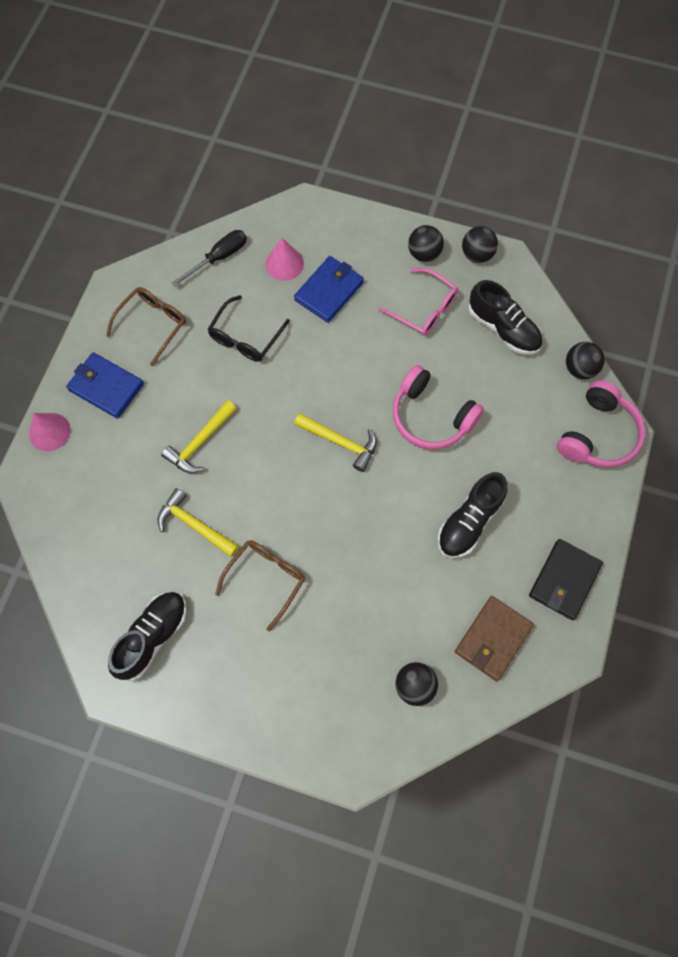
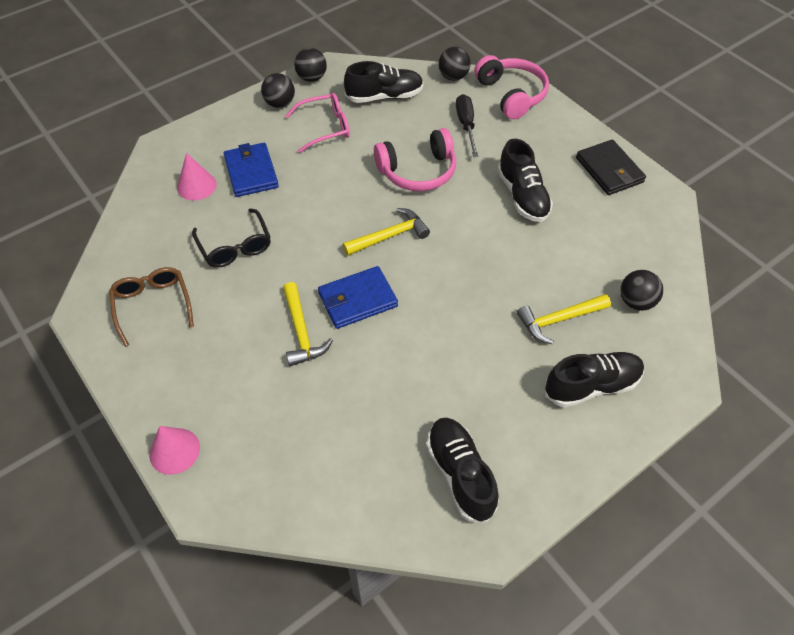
camera: 55 degrees left, 15 degrees down
blue wallet [66,352,144,419] -> blue wallet moved to [318,266,398,329]
yellow hammer [157,488,239,557] -> yellow hammer moved to [517,294,611,344]
black screwdriver [171,230,247,287] -> black screwdriver moved to [456,94,478,157]
brown glasses [215,540,305,631] -> none
brown wallet [455,596,534,681] -> none
none -> black shoe [545,352,644,408]

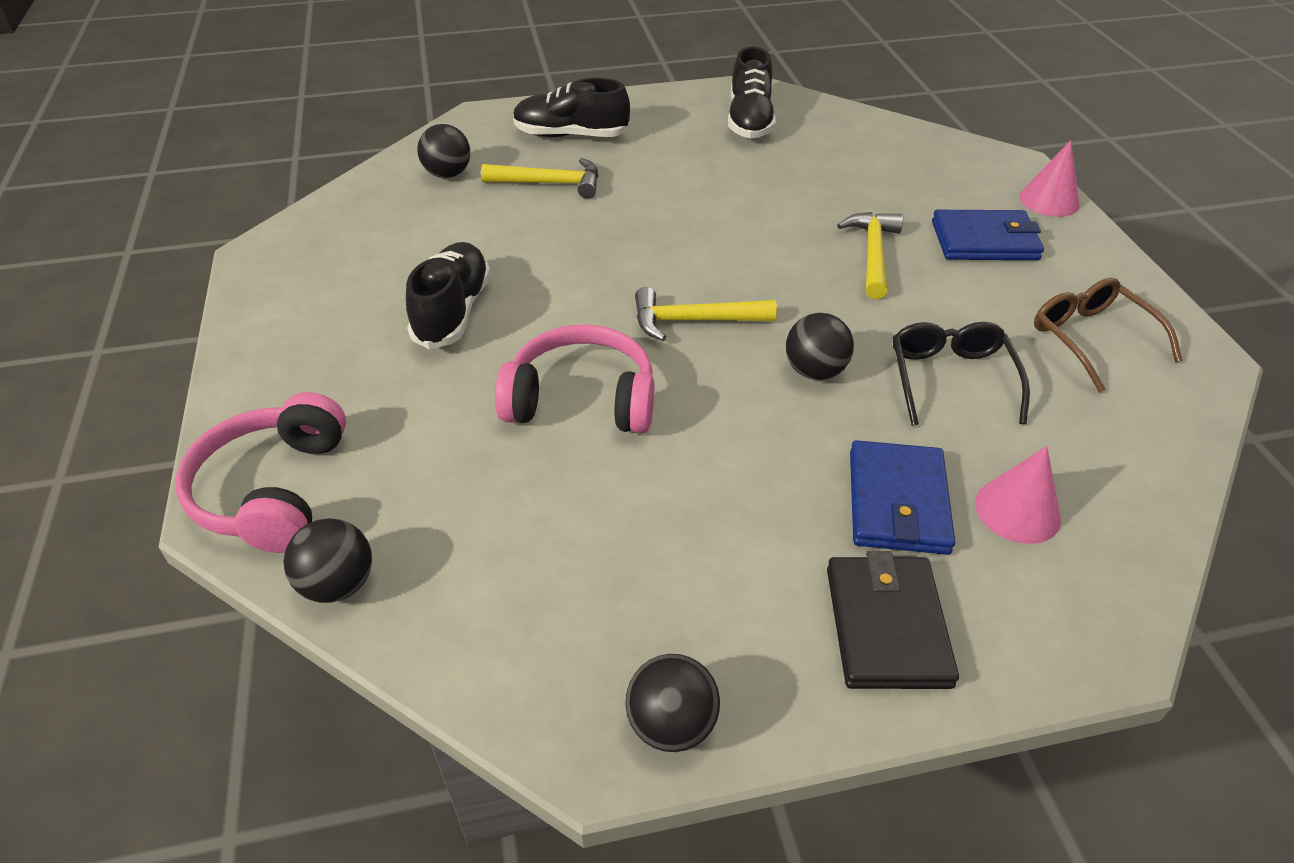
camera: 155 degrees left, 10 degrees down
brown glasses [109,267,194,347] -> brown glasses turned 150 degrees clockwise [1034,278,1182,392]
black ball [261,73,295,108] -> black ball moved to [786,313,854,380]
pink glasses [285,93,350,153] -> none
blue wallet [318,266,398,329] -> blue wallet moved to [932,210,1044,260]
black shoe [344,61,424,103] -> none
black screwdriver [456,94,478,157] -> none
black wallet [576,140,646,195] -> black wallet moved to [827,551,959,689]

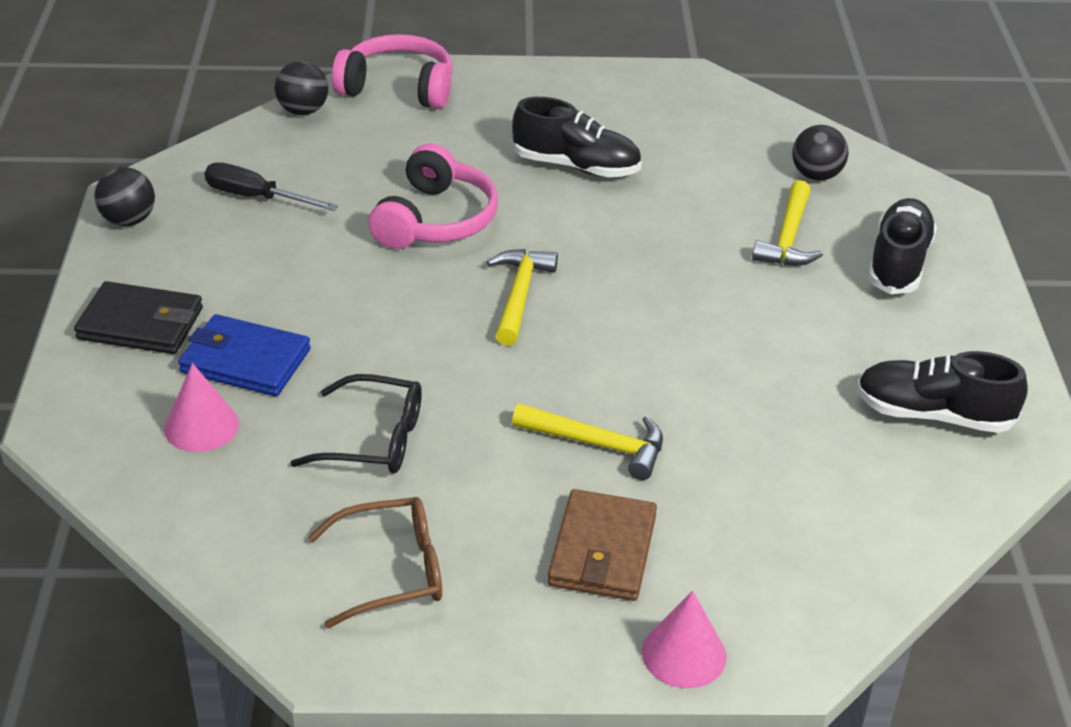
camera: 100 degrees right, 5 degrees down
black ball [786,313,854,380] -> none
blue wallet [932,210,1044,260] -> brown wallet [548,489,657,601]
none -> black screwdriver [205,162,338,211]

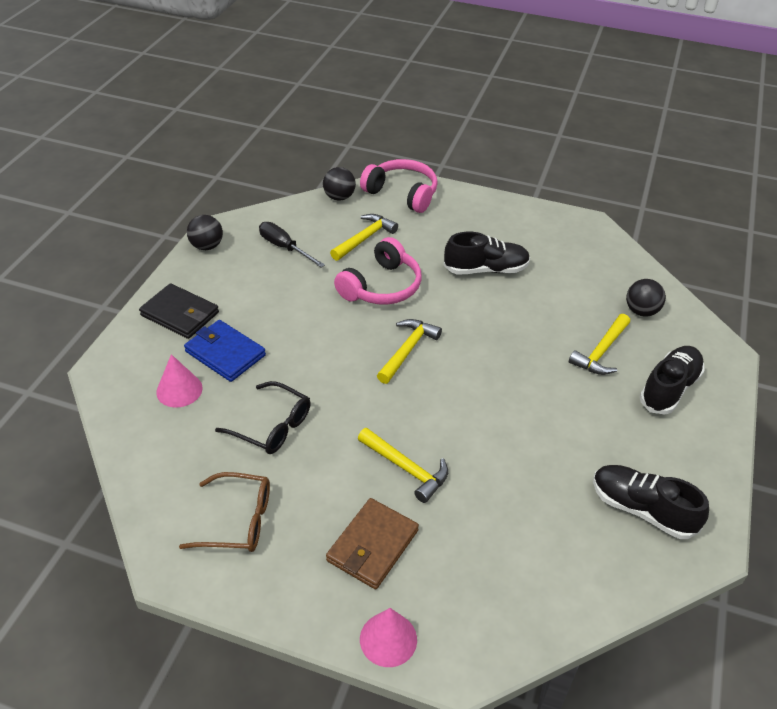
camera: 20 degrees right, 5 degrees up
black shoe [512,97,641,177] -> black shoe turned 45 degrees counterclockwise [443,232,530,274]
none -> yellow hammer [330,214,398,261]

